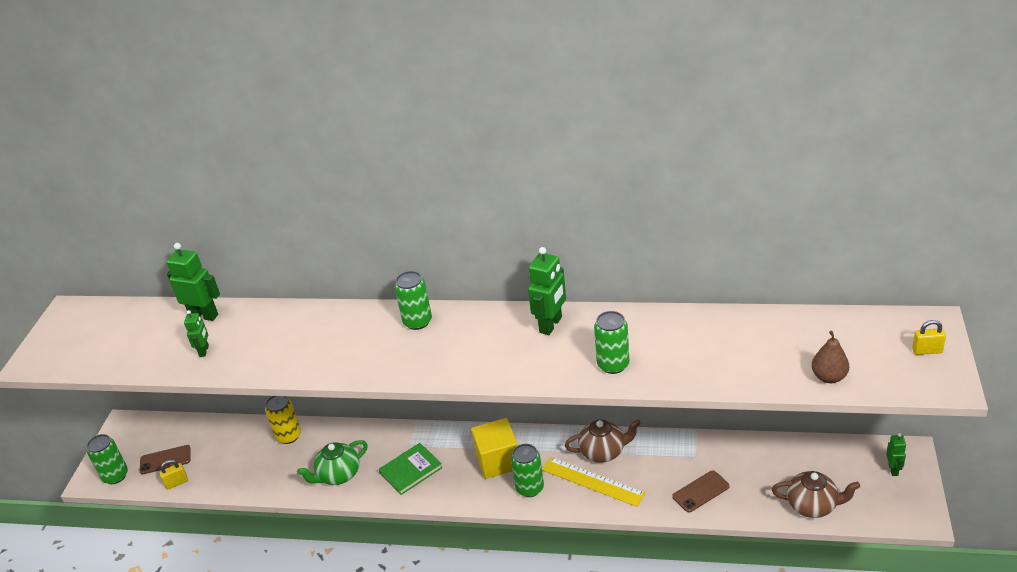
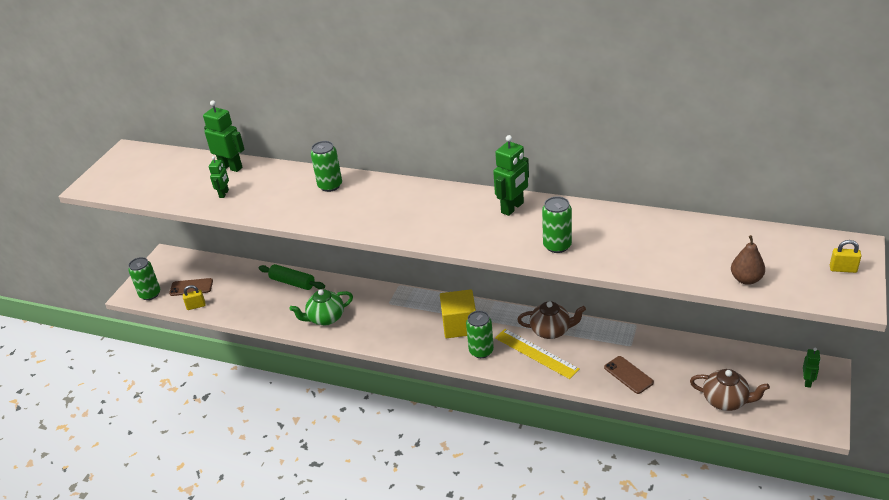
camera: 10 degrees right, 0 degrees up
yellow can [265,396,301,444] -> green rolling pin [259,264,325,290]
green book [379,443,442,495] -> none
green can [395,271,432,330] -> green can moved to [311,141,342,192]
brown phone [672,470,730,512] -> brown phone turned 75 degrees clockwise [604,356,654,394]

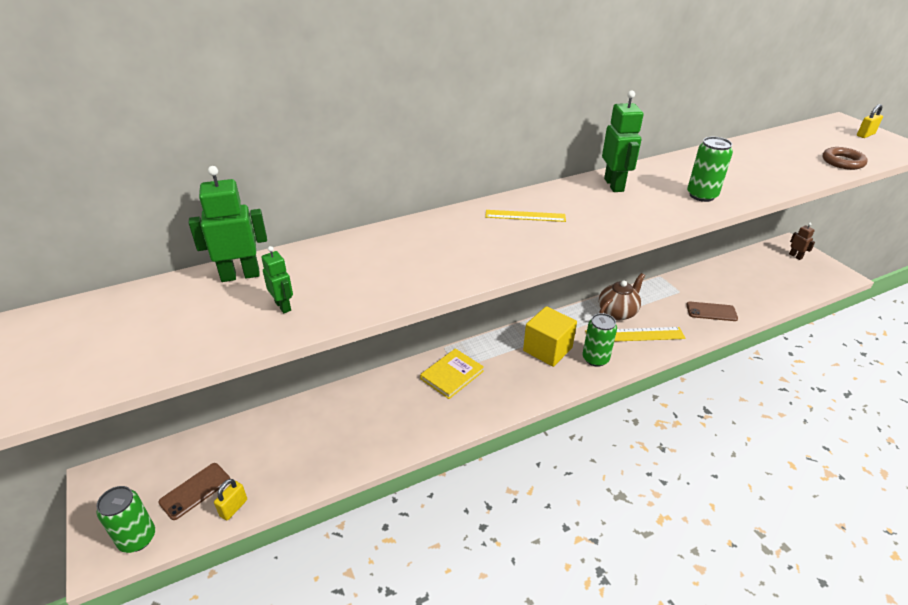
camera: 50 degrees left, 0 degrees up
green rolling pin [259,264,325,290] -> none
green teapot [289,289,353,325] -> none
green can [311,141,342,192] -> none
brown teapot [690,369,770,411] -> none
brown pear [731,235,765,285] -> brown ring [823,147,868,170]
green robot [803,347,821,388] -> brown robot [789,223,815,260]
none -> yellow book [420,349,484,399]
none -> yellow ruler [485,210,566,222]

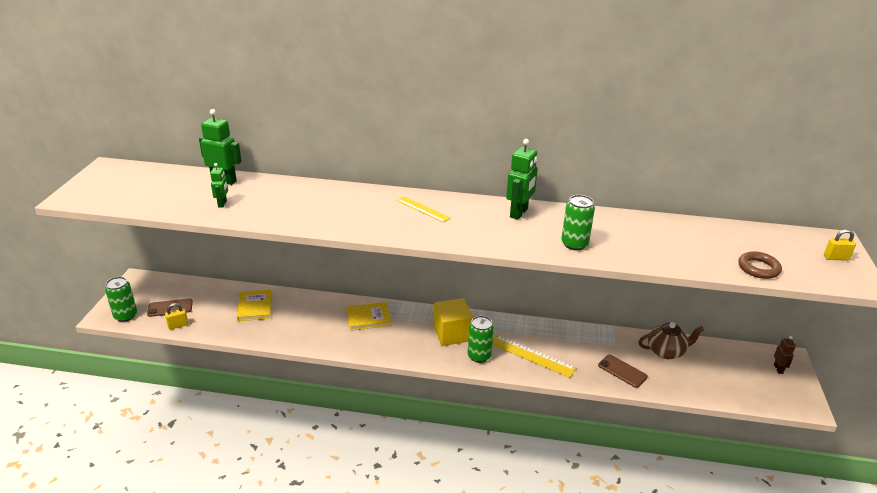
camera: 35 degrees right, 5 degrees down
brown teapot [599,273,645,320] -> brown teapot moved to [638,322,704,359]
none -> yellow book [237,289,272,321]

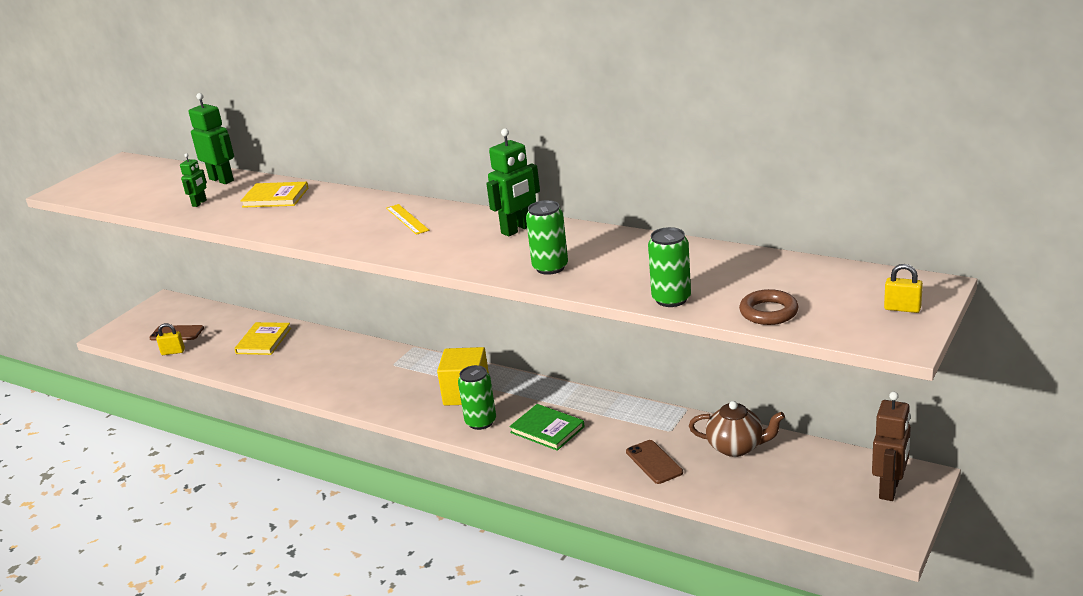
camera: 25 degrees right, 5 degrees down
green can [105,277,137,322] -> green can moved to [648,227,691,307]
yellow book [346,302,391,331] -> yellow book moved to [241,182,308,208]
yellow ruler [492,335,576,378] -> green book [509,404,585,451]
brown robot [774,336,796,374] -> brown robot [872,392,911,501], size x1.77

